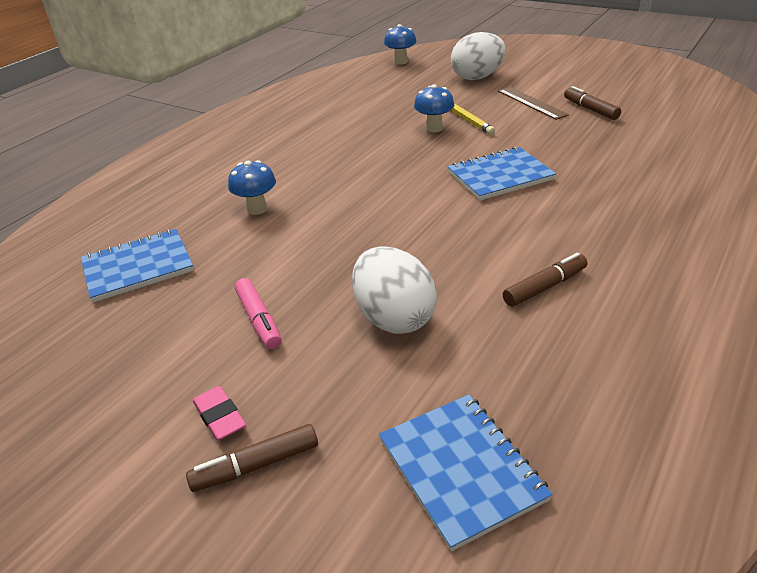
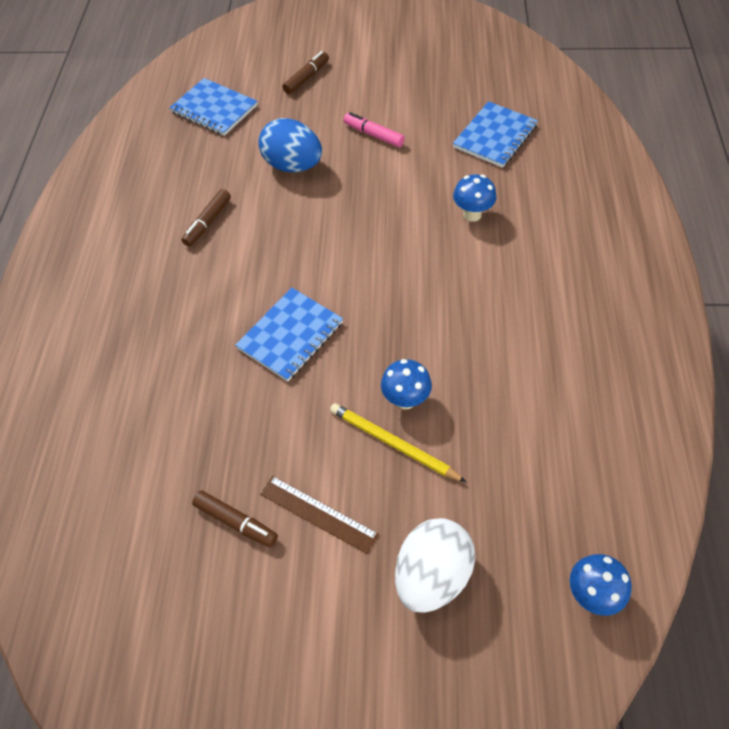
camera: 150 degrees right, 20 degrees up
pink eraser [193,386,246,441] -> none
white egg [352,246,437,334] -> blue egg [258,118,322,172]

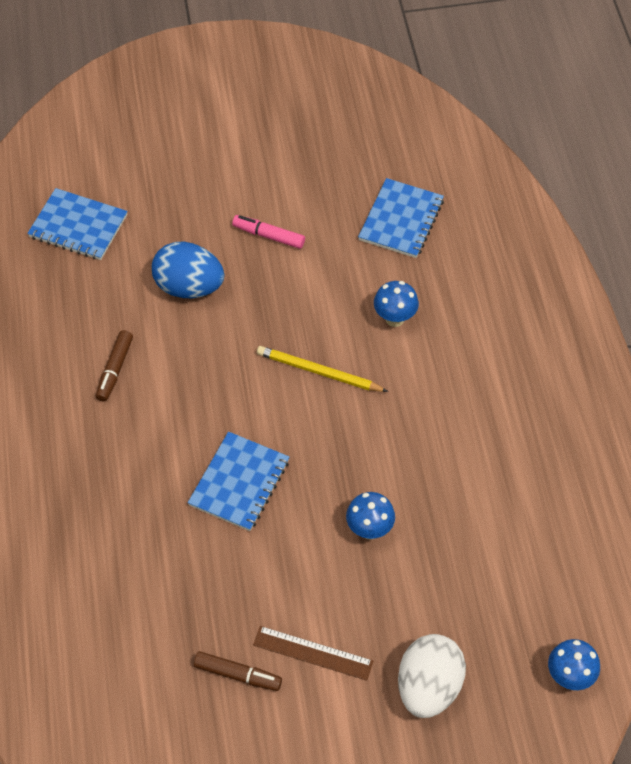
camera: 15 degrees left, 0 degrees up
brown marker [283,51,329,94] -> none
yellow pencil [330,403,466,482] -> yellow pencil moved to [257,346,388,392]

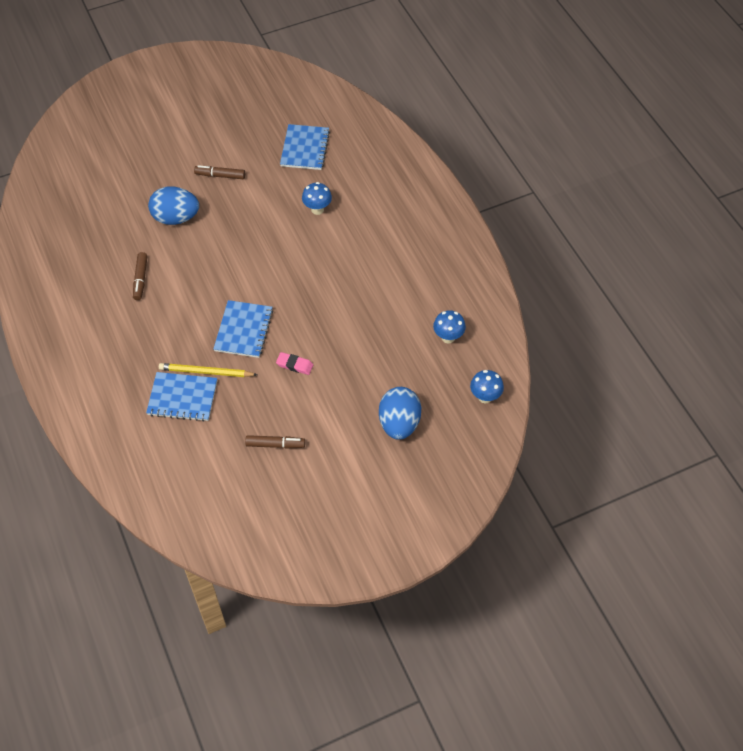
camera: 15 degrees left, 0 degrees up
blue notebook [27,188,128,260] -> blue notebook moved to [146,372,217,422]
pink marker [232,215,305,249] -> brown marker [194,165,245,179]
brown ruler [253,626,373,681] -> none
yellow pencil [257,346,388,392] -> yellow pencil moved to [159,363,257,377]
blue mushroom [346,492,395,540] -> blue mushroom moved to [433,310,466,344]
white egg [398,634,466,718] -> blue egg [379,387,421,440]
none -> pink eraser [276,352,313,375]

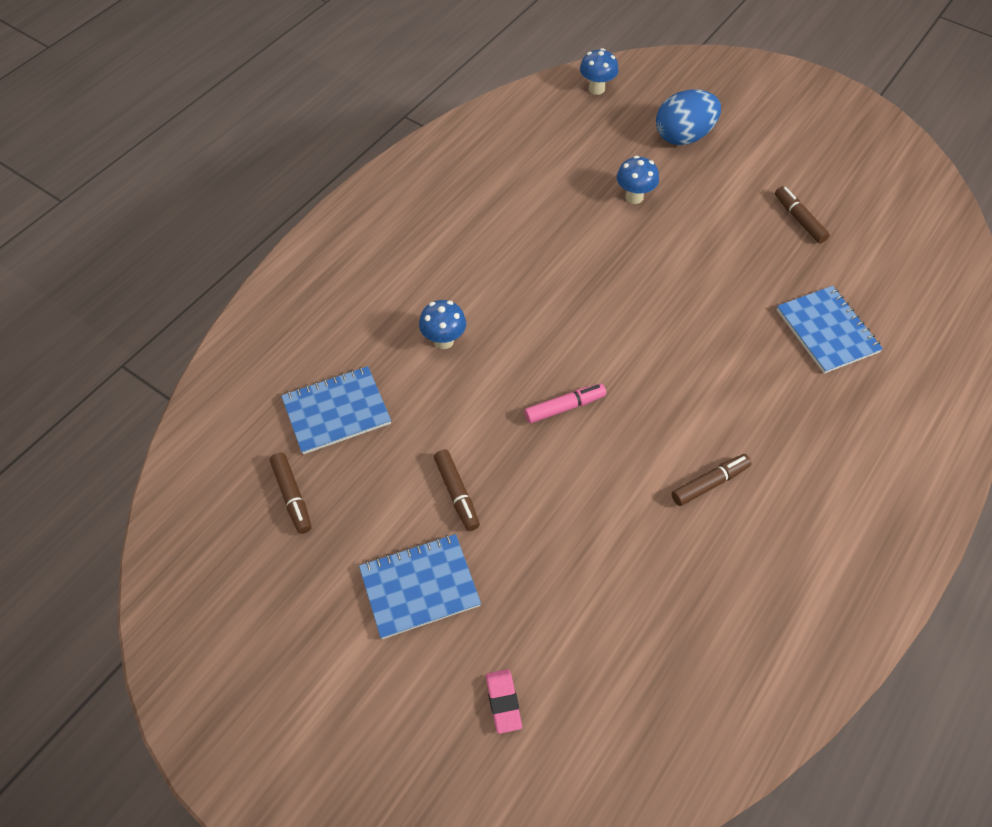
camera: 120 degrees left, 0 degrees up
blue egg [148,186,199,225] -> none
yellow pencil [159,363,257,377] -> none
blue notebook [213,300,273,358] -> blue notebook moved to [359,534,481,639]
pink eraser [276,352,313,375] -> pink eraser moved to [485,669,522,734]
blue mushroom [433,310,466,344] -> blue mushroom moved to [617,156,659,204]
none -> brown marker [270,453,312,534]
none -> pink marker [524,383,606,423]

